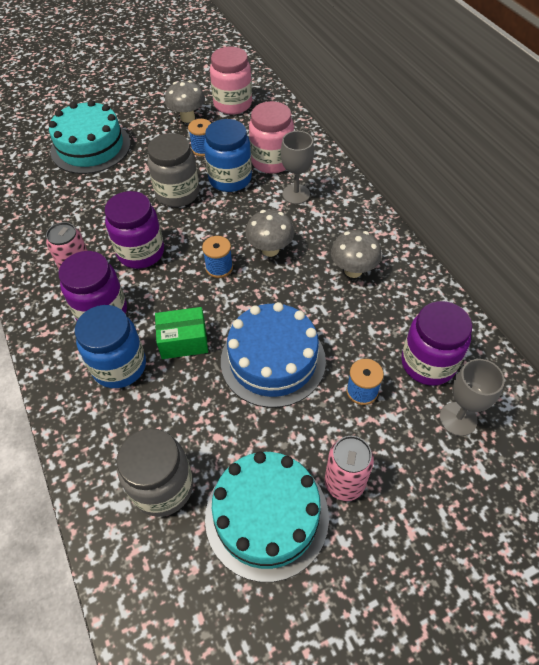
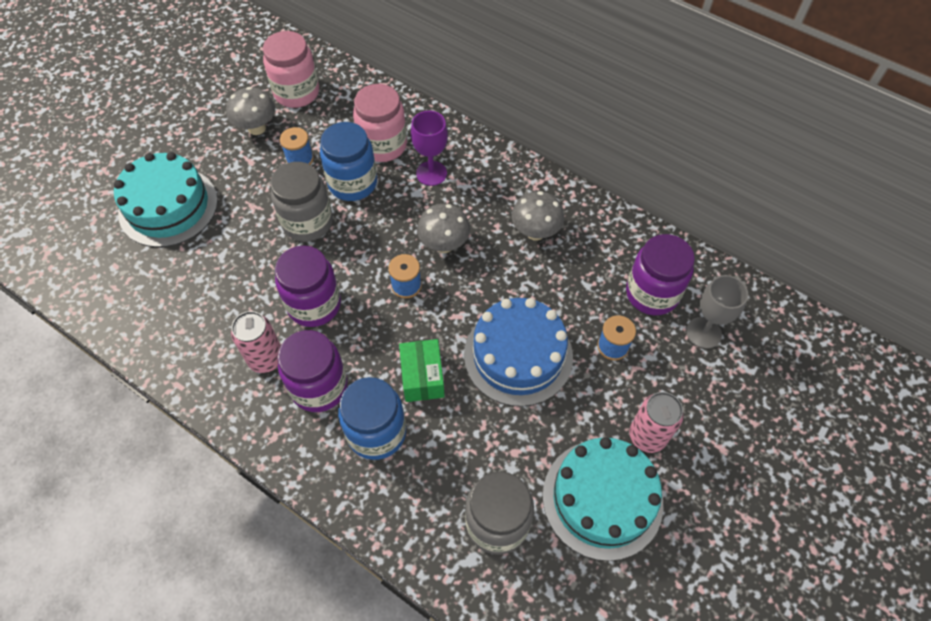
camera: 30 degrees left, 5 degrees up
green box [155,307,208,359] -> green box turned 60 degrees counterclockwise [399,339,445,402]
grey goblet [281,131,314,204] -> purple goblet [411,111,448,186]

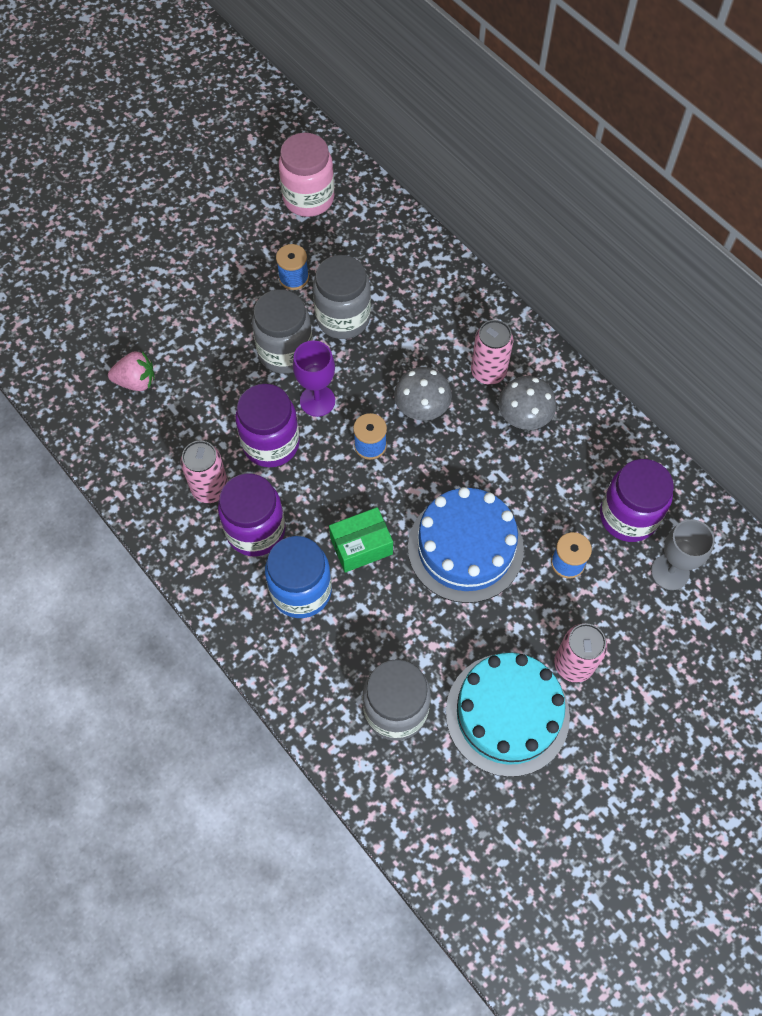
camera: 15 degrees right, 5 degrees up
turquoise cake [114,152,218,247] -> none
grey mushroom [226,87,275,135] -> none
blue jar [320,122,377,201] -> grey jar [313,255,371,339]
pink jar [353,84,407,162] -> none
green box [399,339,445,402] -> green box turned 60 degrees clockwise [329,507,393,573]
purple goblet [411,111,448,186] -> purple goblet moved to [293,340,335,417]
none -> pink strawberry [108,351,155,391]
none -> pink can [471,320,513,385]

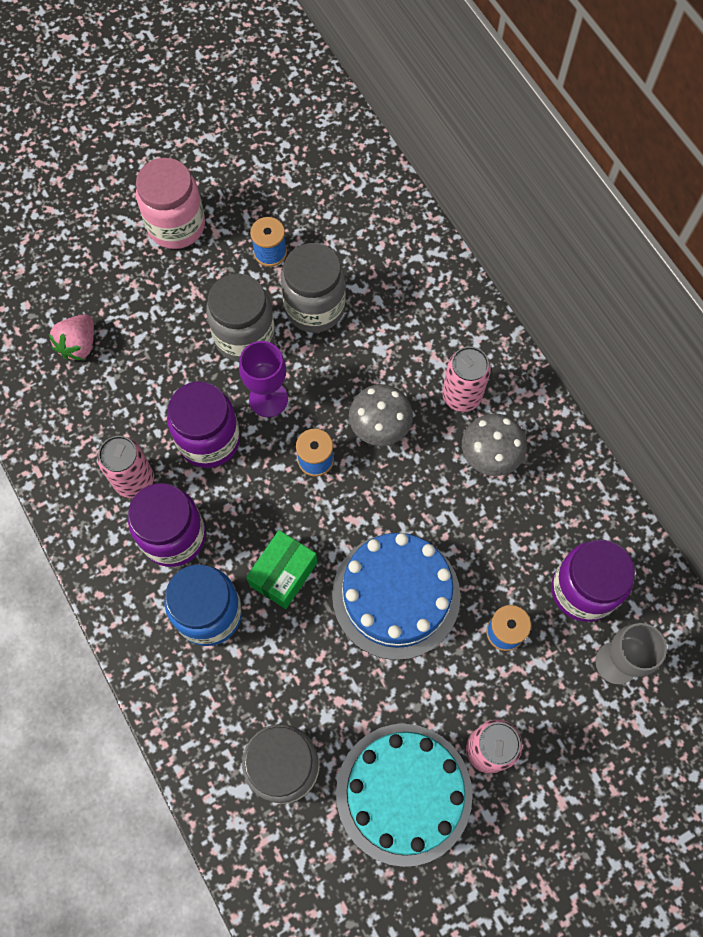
camera: 10 degrees right, 5 degrees up
pink strawberry [108,351,155,391] -> pink strawberry turned 105 degrees clockwise [48,314,94,360]
pink jar [279,133,334,217] -> pink jar moved to [136,158,205,249]
green box [329,507,393,573] -> green box turned 45 degrees counterclockwise [246,530,317,609]

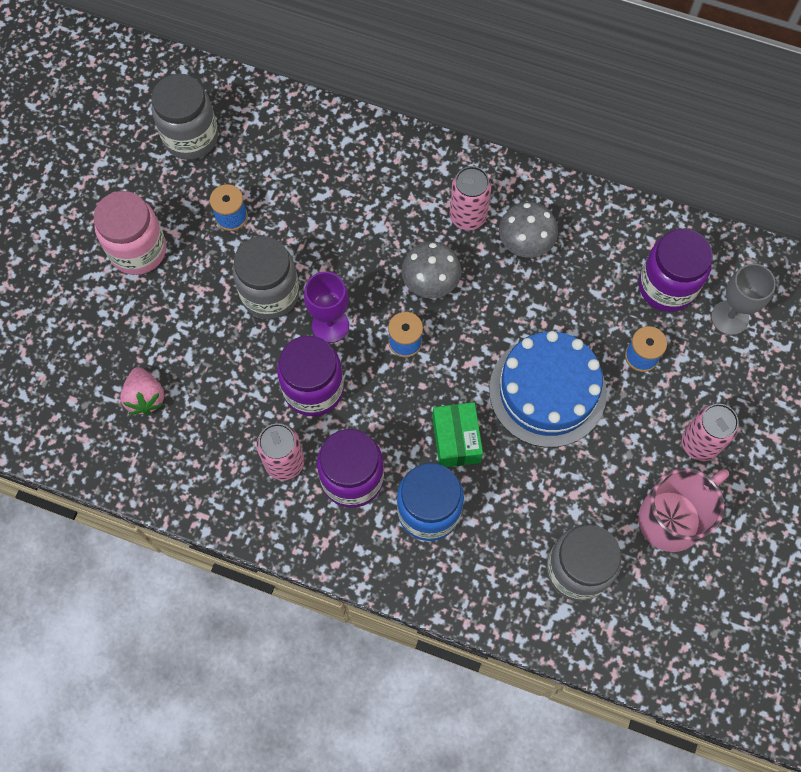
camera: 40 degrees left, 0 degrees up
grey jar [281,243,345,333] -> grey jar moved to [151,74,218,160]
turquoise cake [336,724,472,867] -> pink mug [638,468,729,552]

